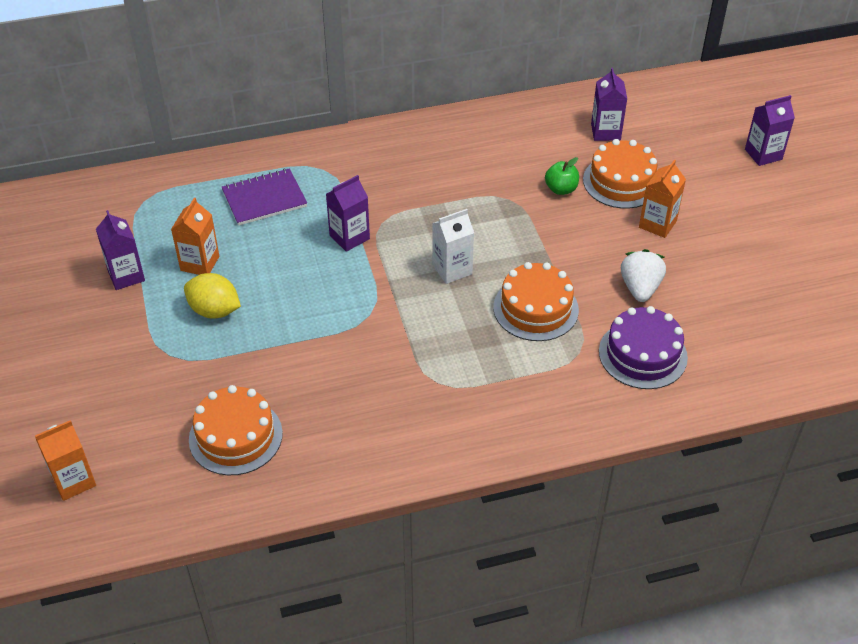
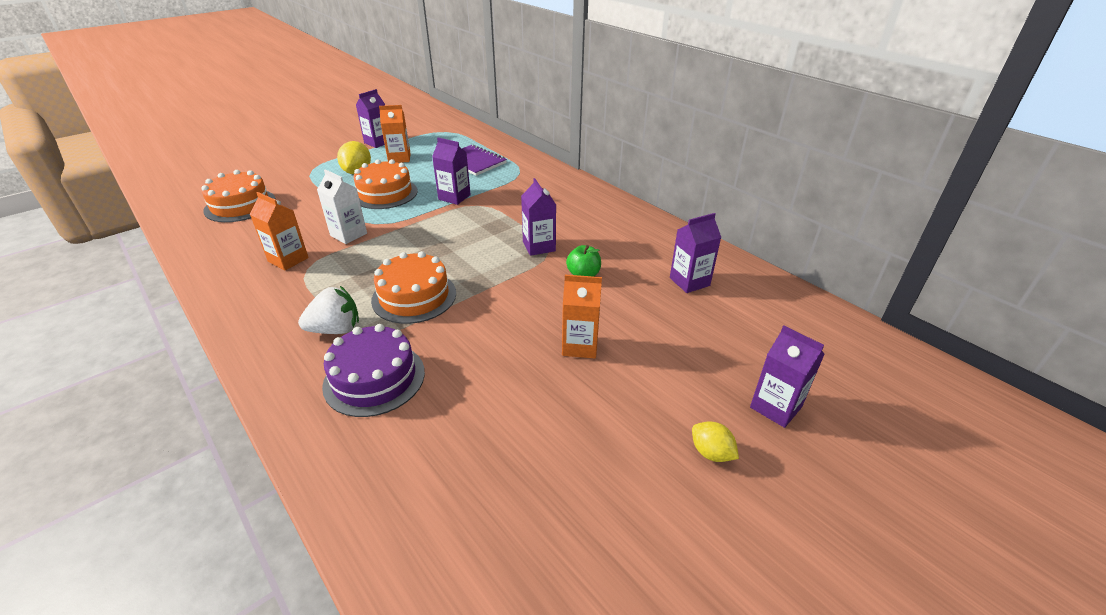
camera: 65 degrees right, 10 degrees down
orange carton [35,420,96,501] -> orange carton moved to [250,192,309,271]
white carton [432,209,474,284] -> white carton moved to [317,169,367,244]
orange cake [583,139,657,209] -> orange cake moved to [353,159,418,209]
white strawberry [621,249,666,302] -> white strawberry moved to [298,286,359,334]
none -> purple carton [521,178,556,256]
none -> yellow lemon [692,421,739,462]

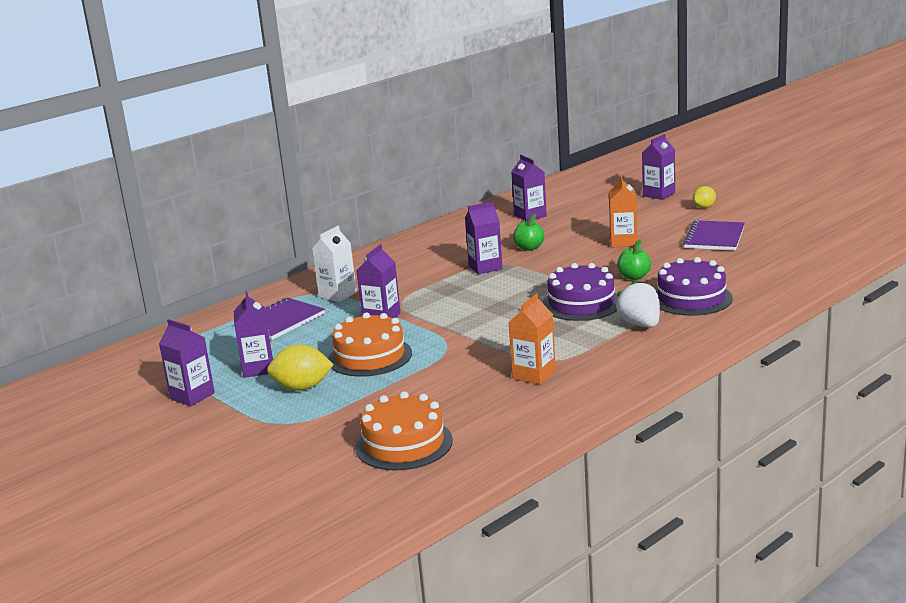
camera: 90 degrees left, 15 degrees down
white carton [317,169,367,244] -> white carton moved to [312,226,357,302]
orange cake [371,251,456,324] -> purple cake [542,263,619,321]
orange carton [379,105,411,163] -> purple carton [234,291,273,378]
none -> green apple [617,240,651,280]
none -> purple notebook [683,220,745,251]

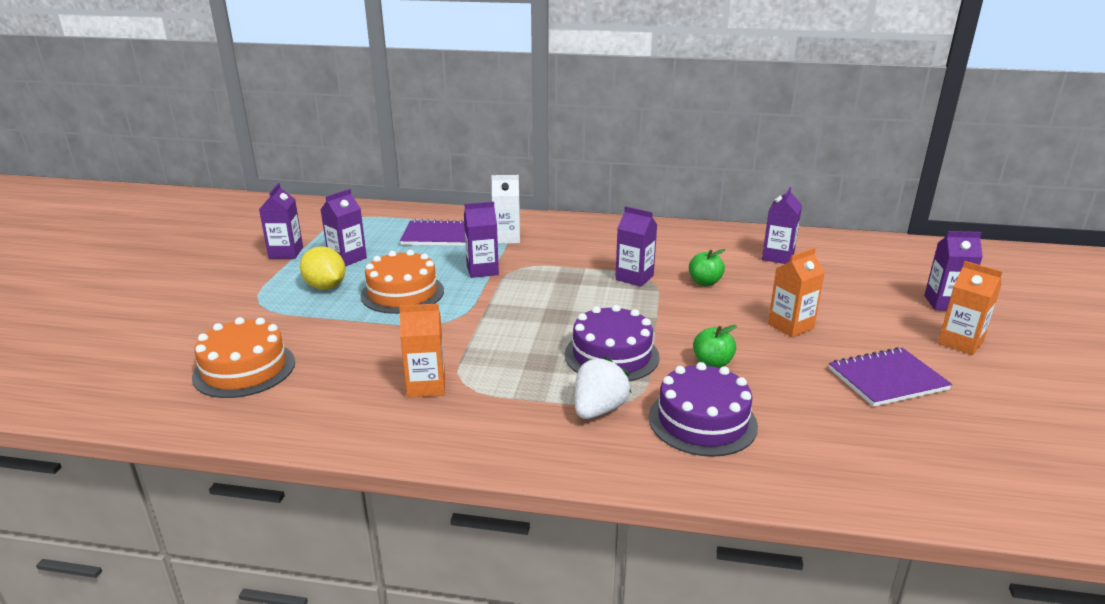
camera: 50 degrees right, 5 degrees up
yellow lemon [693,186,716,208] -> orange carton [938,261,1003,355]

